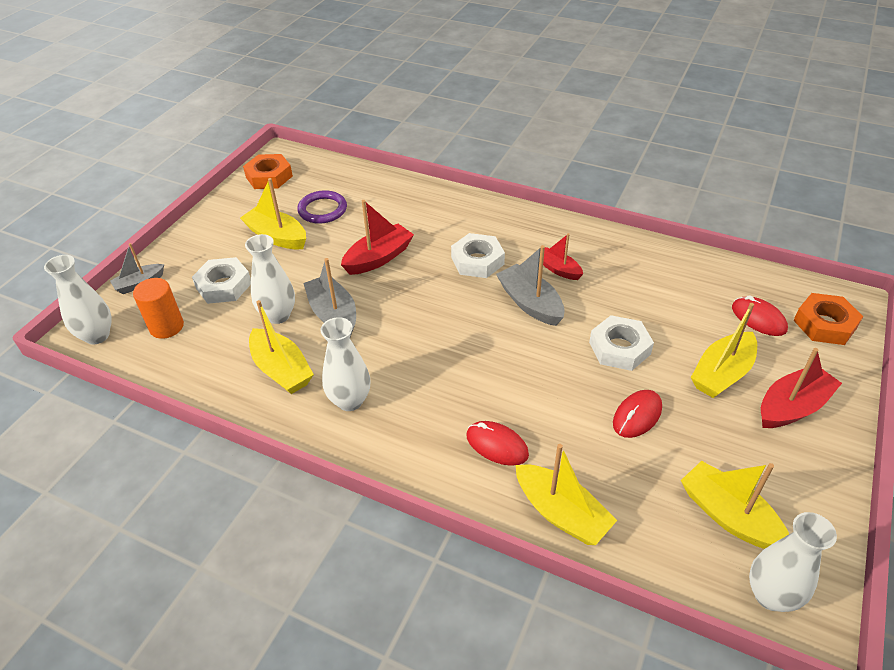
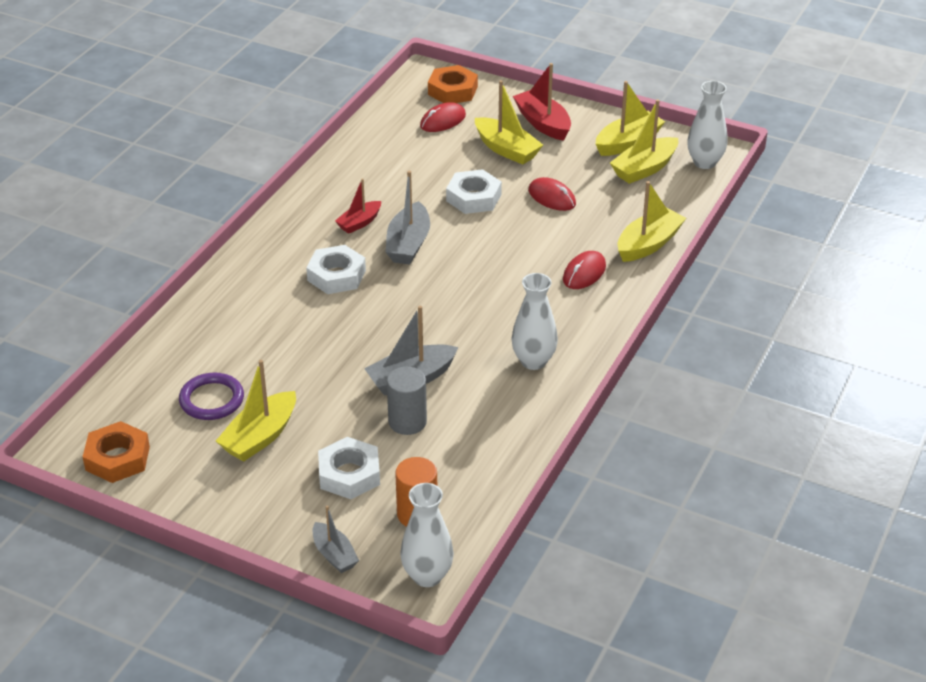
camera: 90 degrees left, 5 degrees down
white vase [245,234,295,324] -> grey cylinder [387,367,427,435]
yellow boat [249,300,314,394] -> yellow boat moved to [596,81,665,156]
red boat [341,200,414,275] -> none
grey boat [496,245,564,326] -> grey boat turned 45 degrees counterclockwise [386,171,430,264]

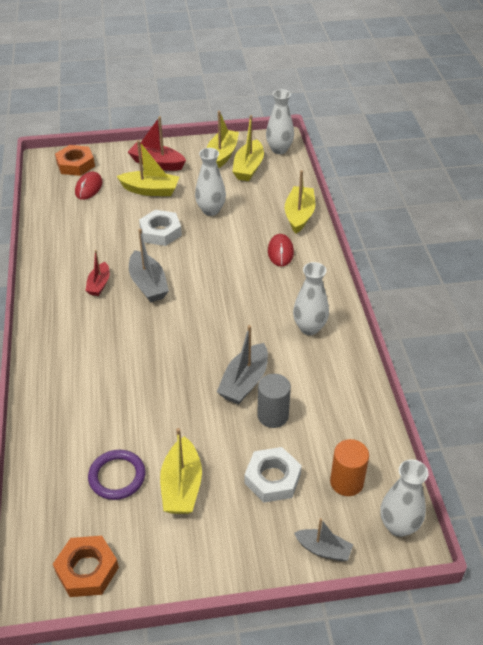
camera: 35 degrees left, 5 degrees up
white nut [306,245,366,294] -> none
red mouse [528,177,576,211] -> white vase [195,148,226,216]

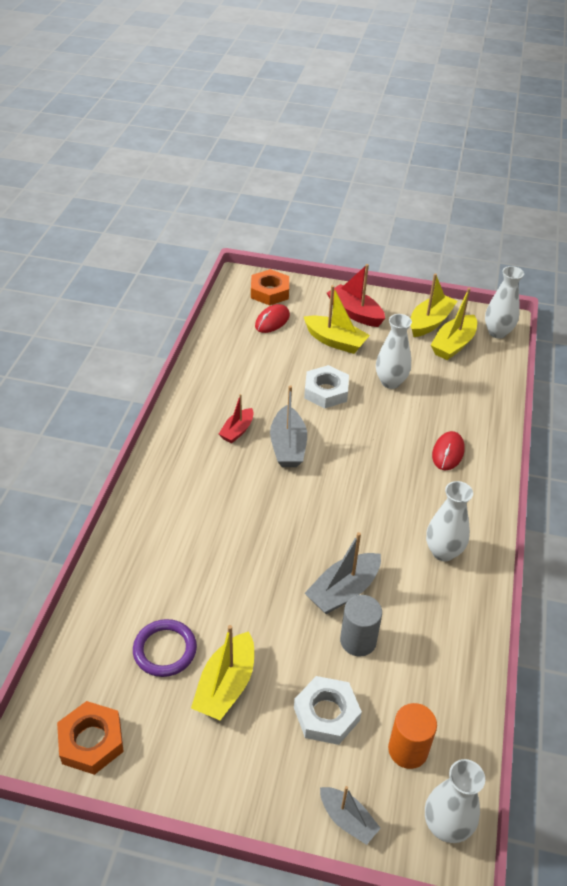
camera: 20 degrees right, 0 degrees up
yellow boat [285,170,315,234] -> none

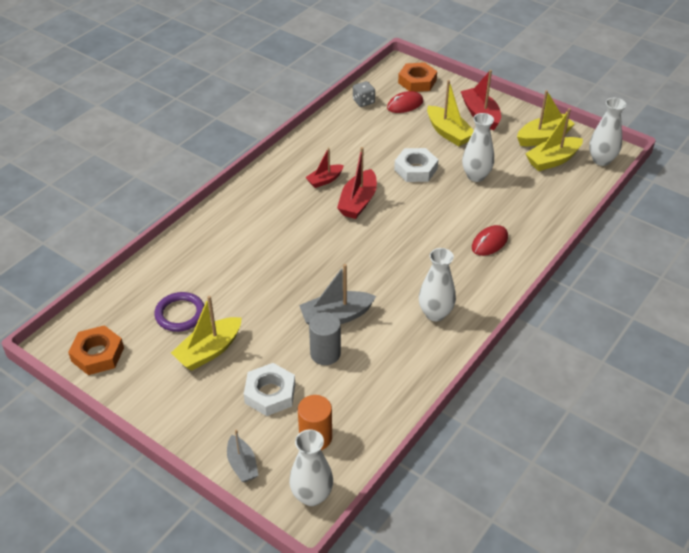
camera: 25 degrees right, 0 degrees up
grey boat [270,385,307,467] -> red boat [337,147,377,219]
none -> grey dice [353,81,375,107]

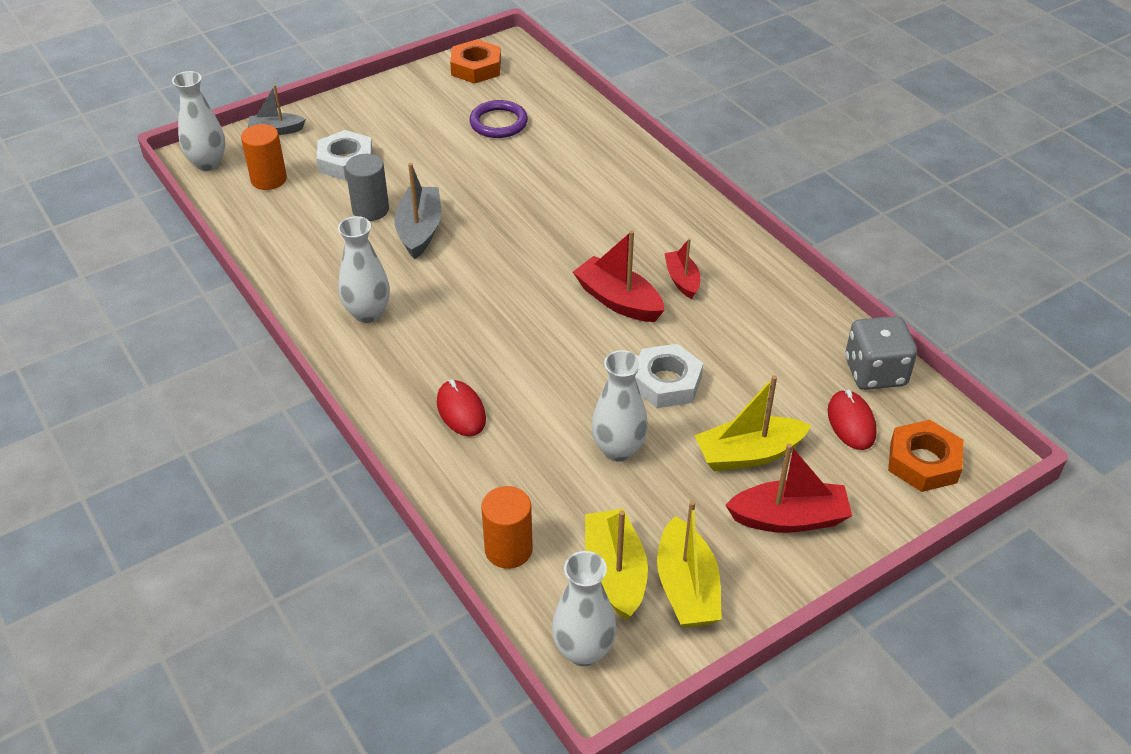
camera: 110 degrees right, 0 degrees up
yellow boat [171,296,242,371] -> none
grey dice [353,81,375,107] -> grey dice [845,316,917,390], size x1.66
none -> orange cylinder [481,486,533,569]

